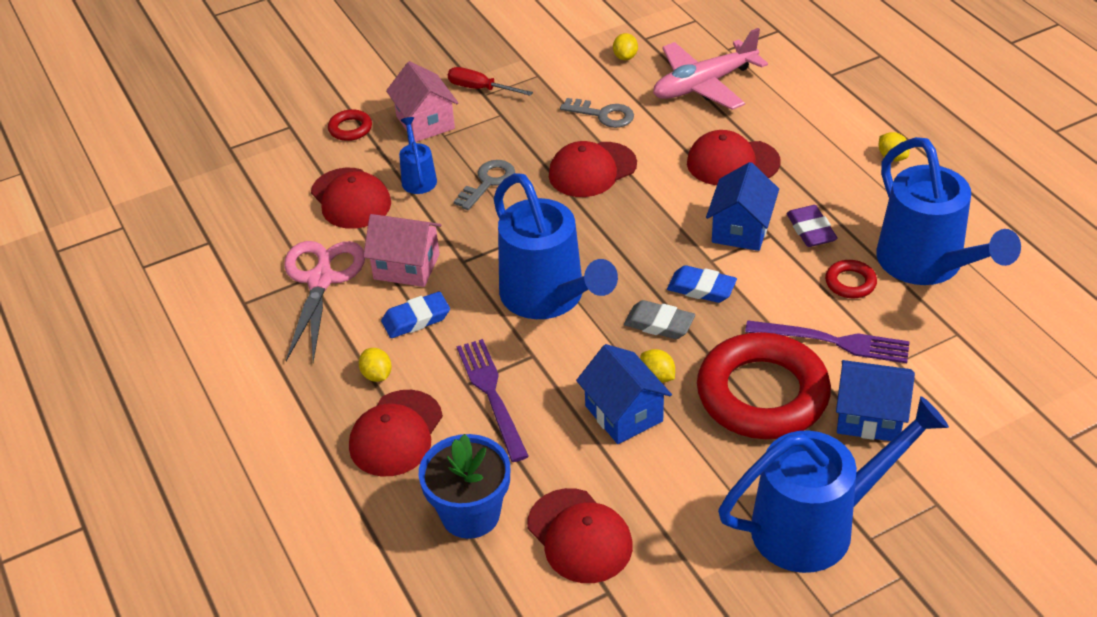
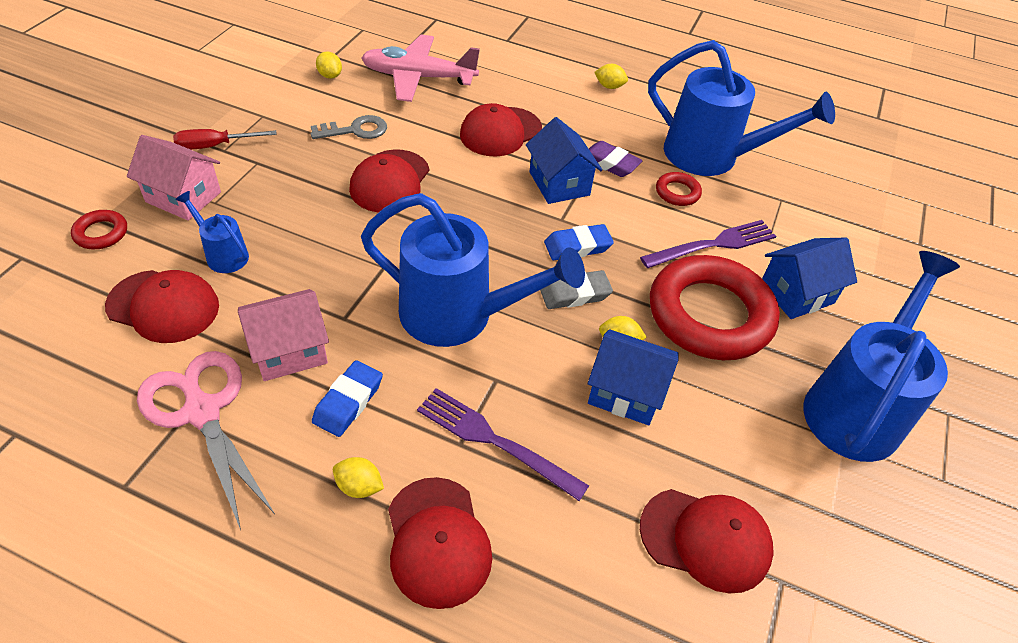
camera: 45 degrees left, 5 degrees up
blue flower pot [419,434,510,539] -> none
grey key [454,160,515,210] -> none
pink plane [653,28,768,110] -> pink plane turned 75 degrees clockwise [361,35,480,102]

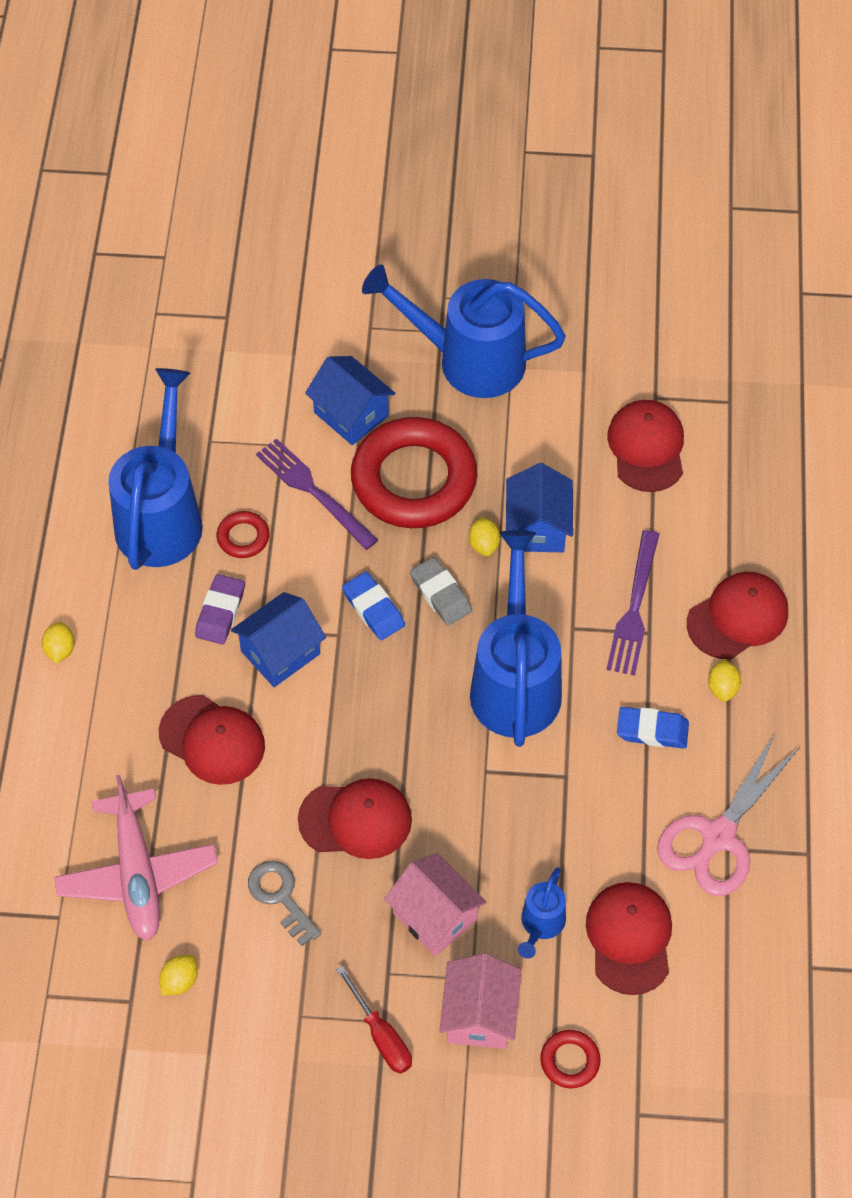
camera: 105 degrees left, 10 degrees up
pink house [238,289,329,381] -> pink house moved to [384,853,487,956]

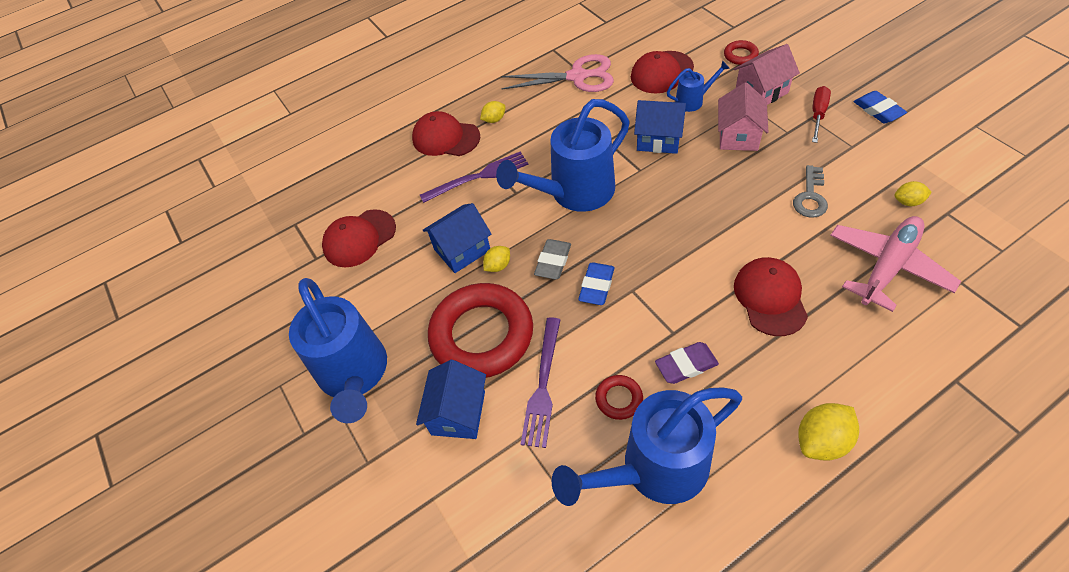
camera: 120 degrees left, 5 degrees down
yellow lemon [42,622,75,664] -> yellow lemon [798,403,859,461], size x1.69
blue house [231,592,326,687] -> blue house moved to [634,100,686,154]
red cap [298,778,412,859] -> none
blue eraser [617,707,689,749] -> blue eraser moved to [854,91,907,123]

